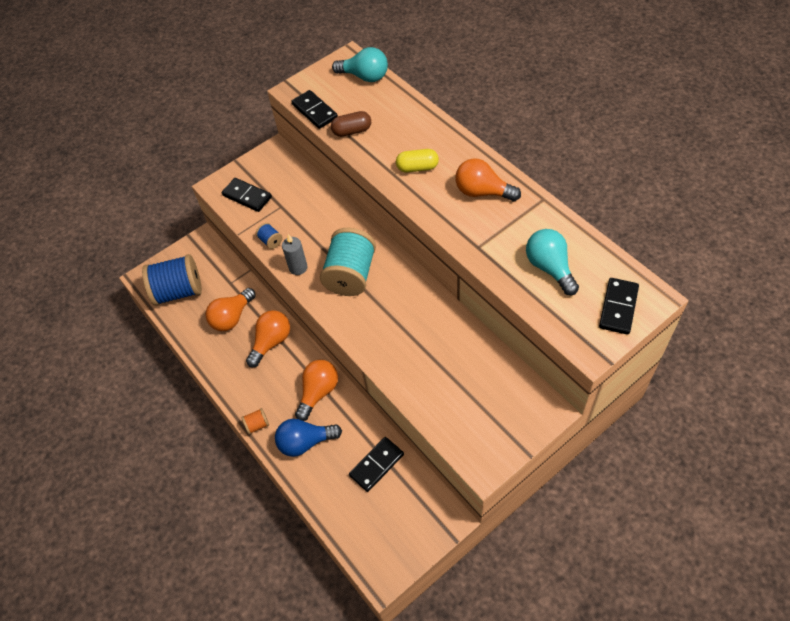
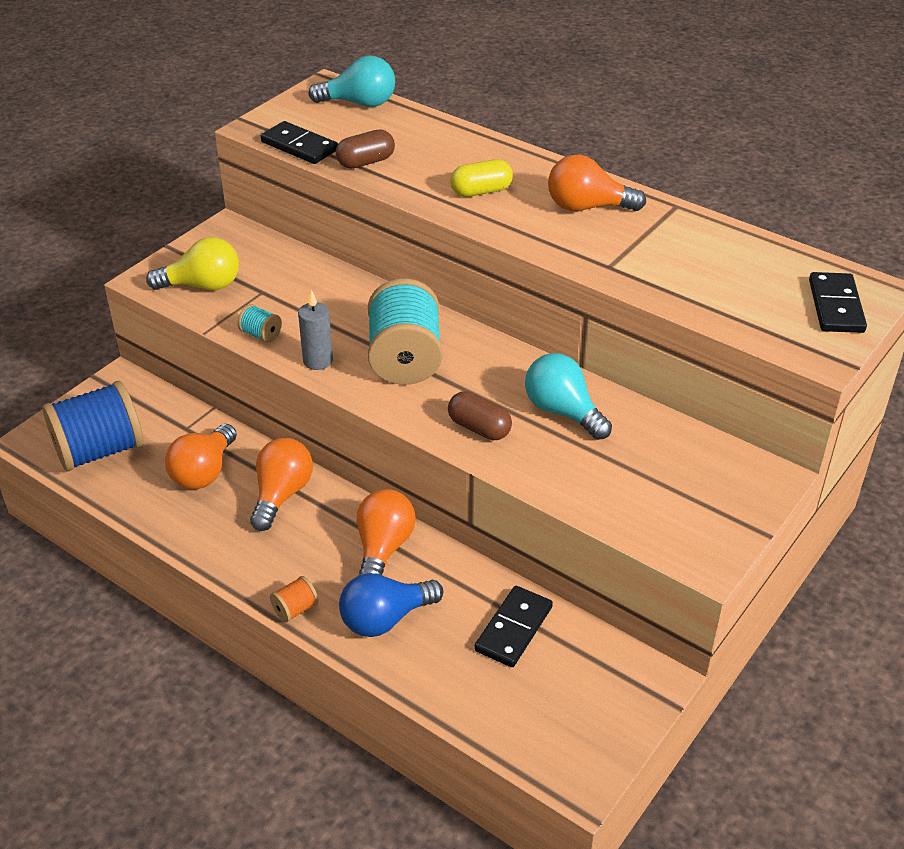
camera: 20 degrees left, 15 degrees down
black domino [222,178,272,212] -> yellow light bulb [146,237,239,290]
blue spool [256,223,282,249] -> turquoise spool [238,304,282,343]
turquoise light bulb [526,229,579,295] -> turquoise light bulb moved to [525,353,612,440]
none -> brown capsule [448,391,512,440]

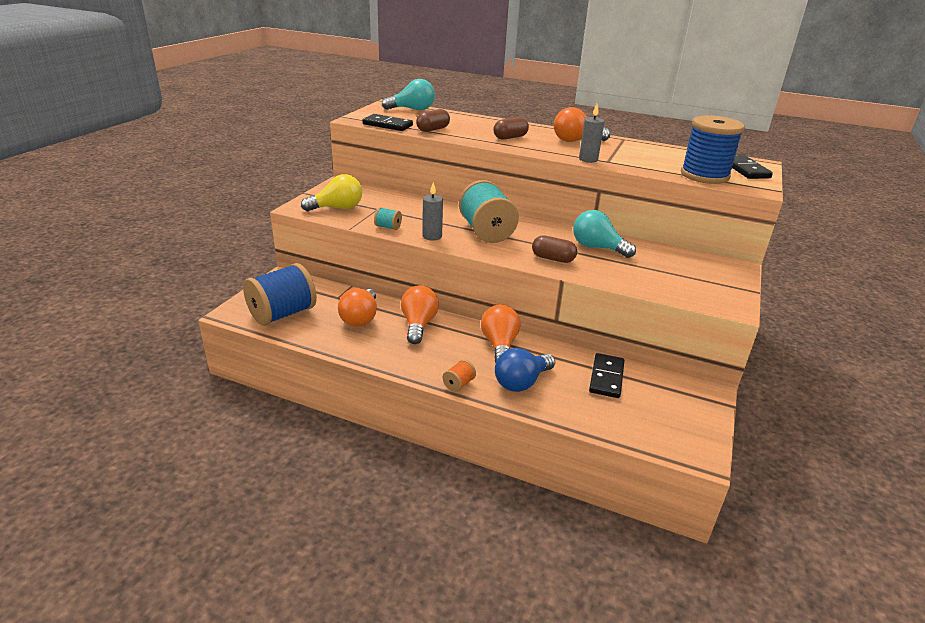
camera: 15 degrees left, 10 degrees down
yellow capsule [450,159,513,197] -> brown capsule [493,117,529,139]
none -> grey candle [579,104,604,163]
none -> blue spool [681,115,745,184]

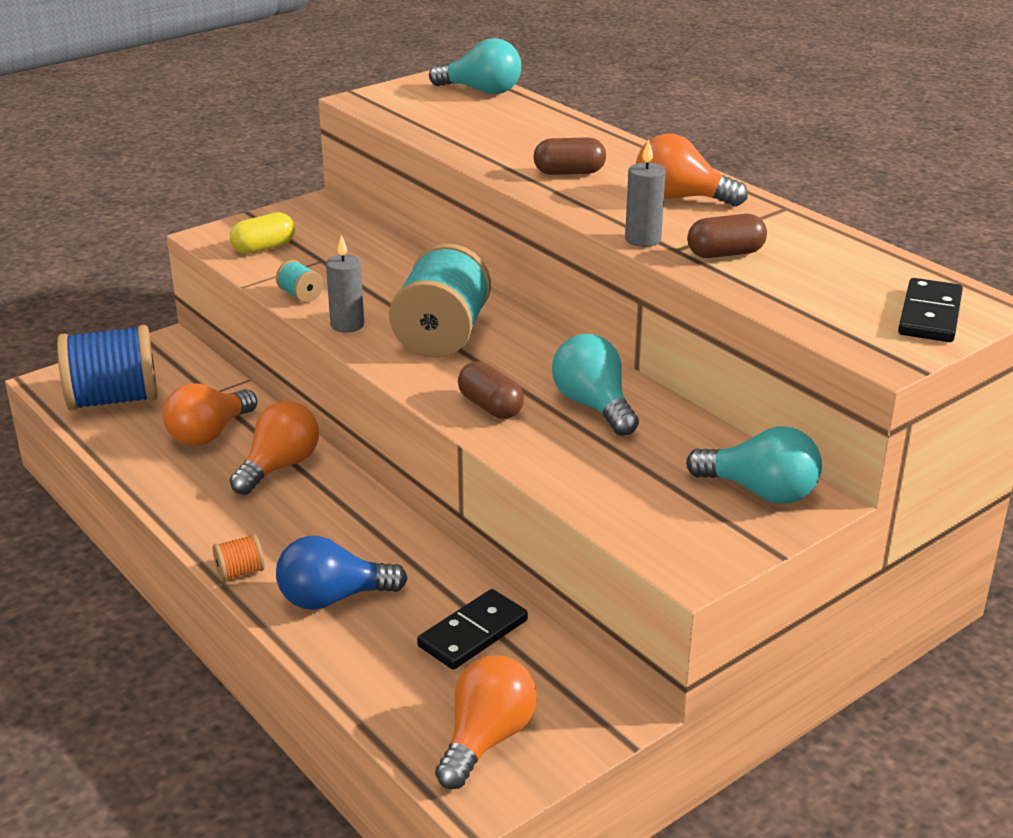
camera: 30 degrees right, 0 degrees up
yellow light bulb [301,174,362,211] -> yellow capsule [230,212,295,254]
black domino [363,114,413,131] -> none
brown capsule [416,109,450,132] -> brown capsule moved to [687,214,767,258]
orange light bulb [481,304,520,363] -> orange light bulb moved to [435,655,537,789]
blue spool [681,115,745,184] -> none
none -> turquoise light bulb [686,426,822,504]

